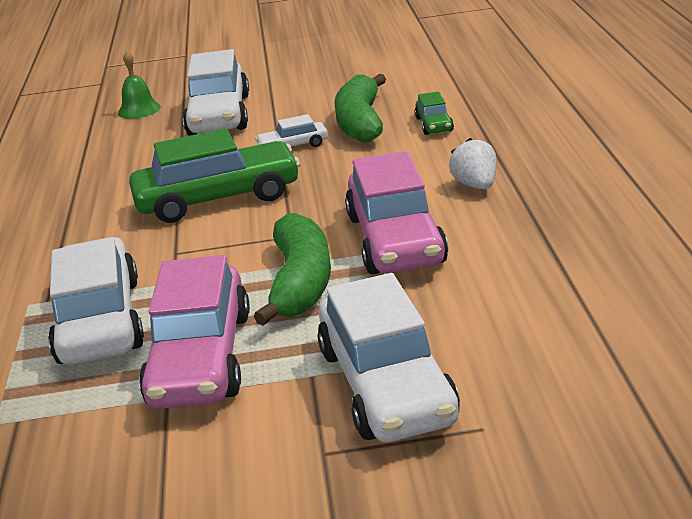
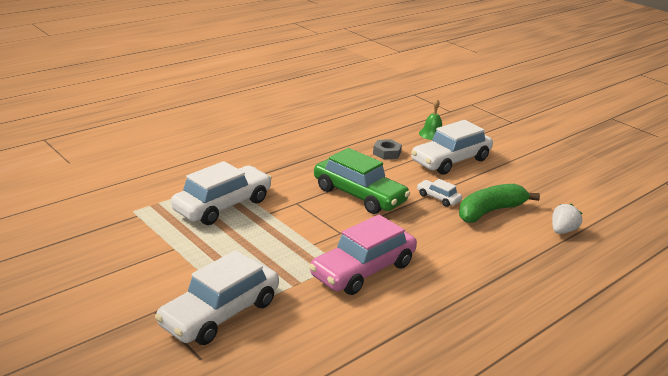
camera: 50 degrees right, 0 degrees up
pink car [139,255,250,409] -> none
green banana [254,213,331,326] -> none
green car [415,91,454,135] -> none
white strawberry [449,138,497,189] -> white strawberry moved to [552,204,582,234]
none -> grey nut [373,139,402,160]

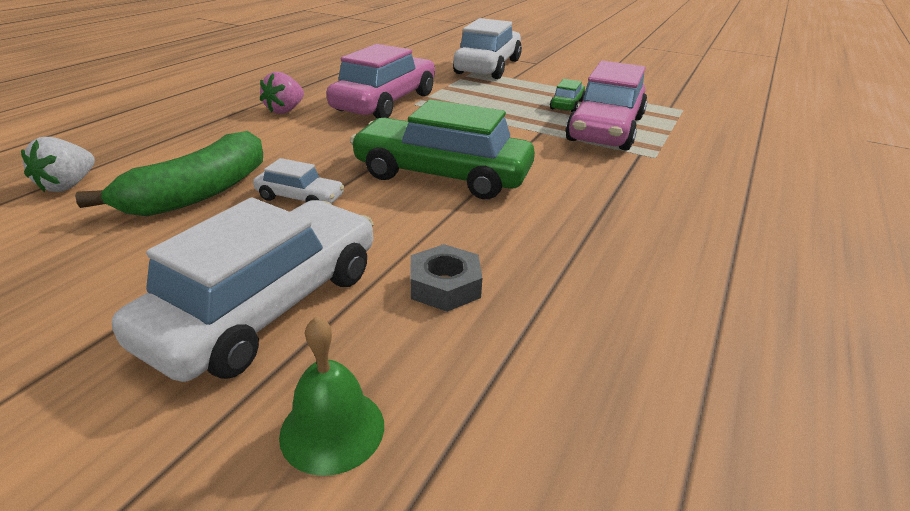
camera: 160 degrees right, 5 degrees up
white car [171,161,272,225] -> pink car [565,61,647,151]
none -> pink strawberry [260,72,304,114]
none -> green car [550,79,585,112]

